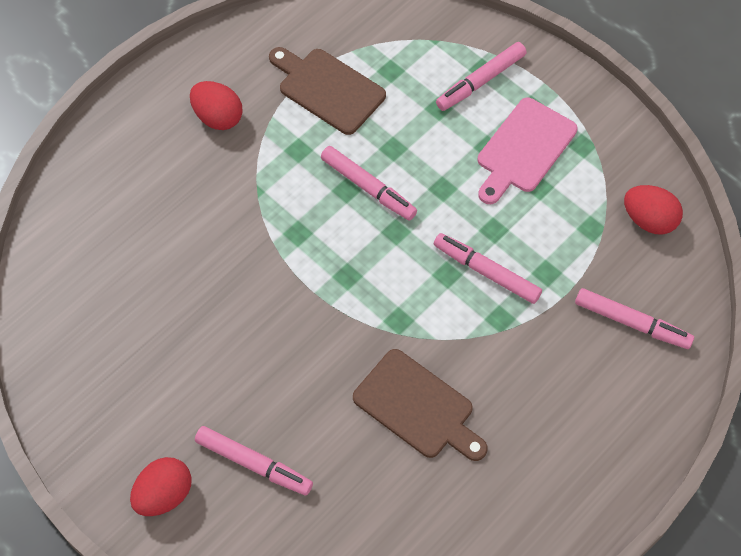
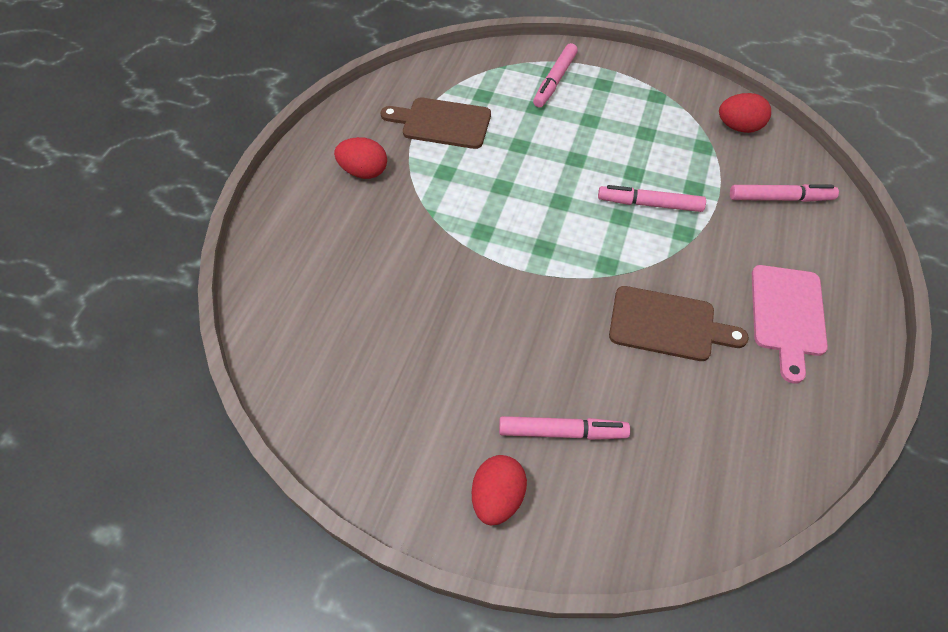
camera: 25 degrees left, 5 degrees down
pink marker [321,146,417,220] -> none
pink cutting board [478,97,578,204] -> pink cutting board moved to [752,265,828,384]

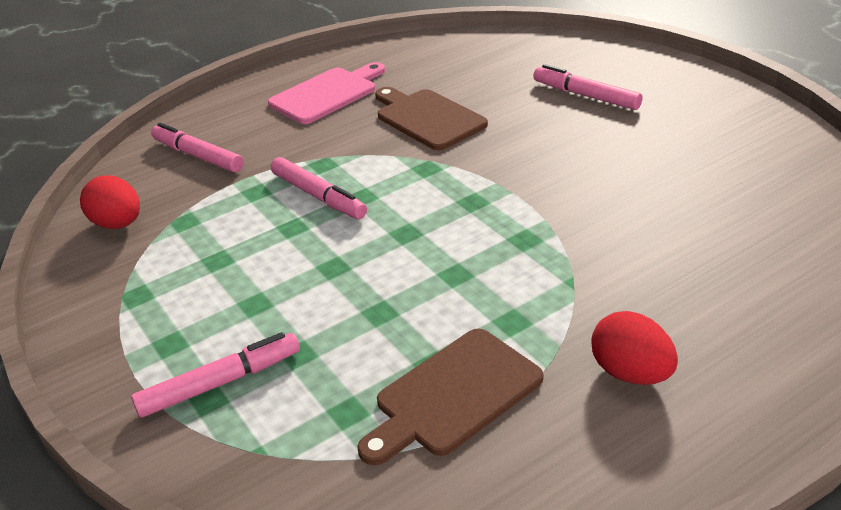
camera: 140 degrees left, 20 degrees down
brown cutting board [381,97,491,149] -> brown cutting board turned 90 degrees clockwise [357,329,543,465]
red egg [472,455,527,525] -> none

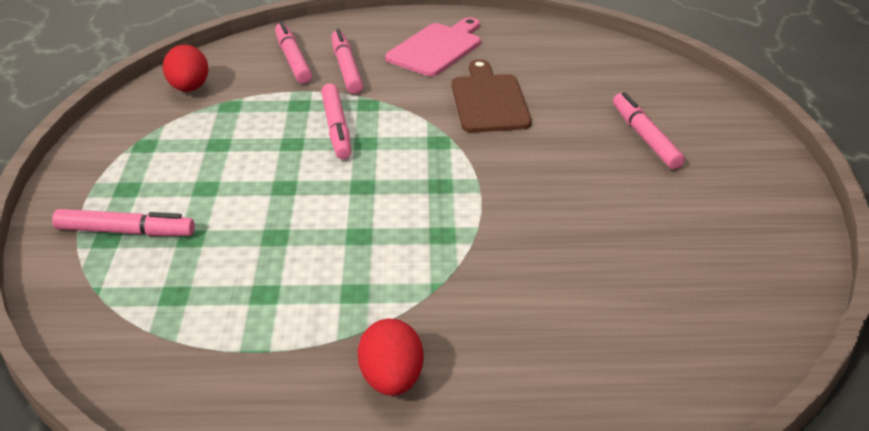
camera: 30 degrees right, 0 degrees up
pink cutting board [268,62,385,124] -> pink cutting board turned 45 degrees counterclockwise [385,17,481,76]
brown cutting board [357,329,543,465] -> none
none -> pink marker [331,29,363,94]

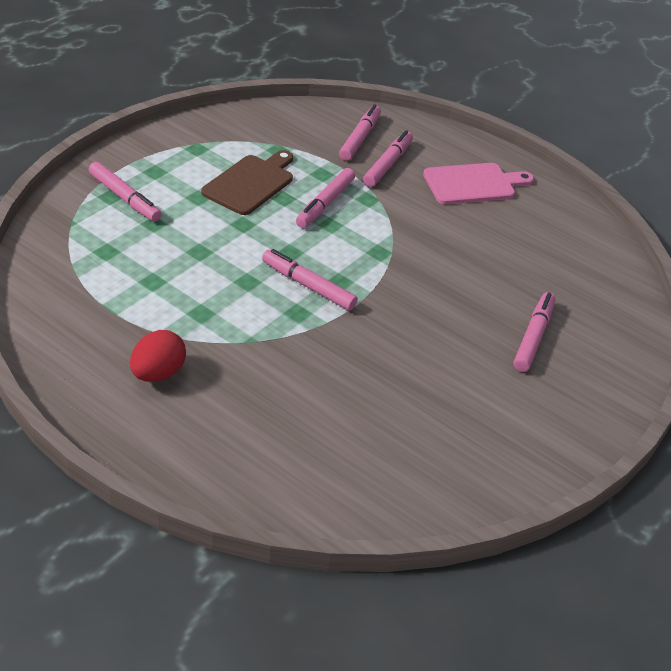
camera: 35 degrees right, 5 degrees up
red egg [163,45,208,92] -> none
brown cutting board [452,59,532,133] -> brown cutting board moved to [201,150,293,215]
none -> pink marker [262,249,358,311]

